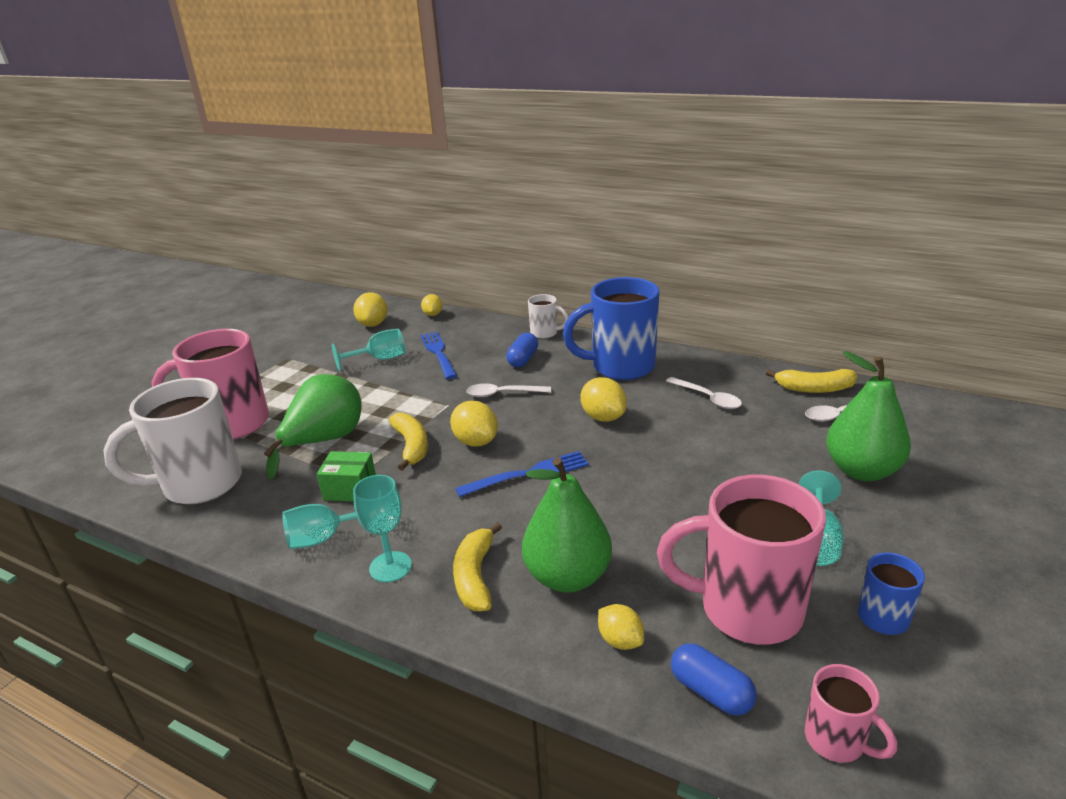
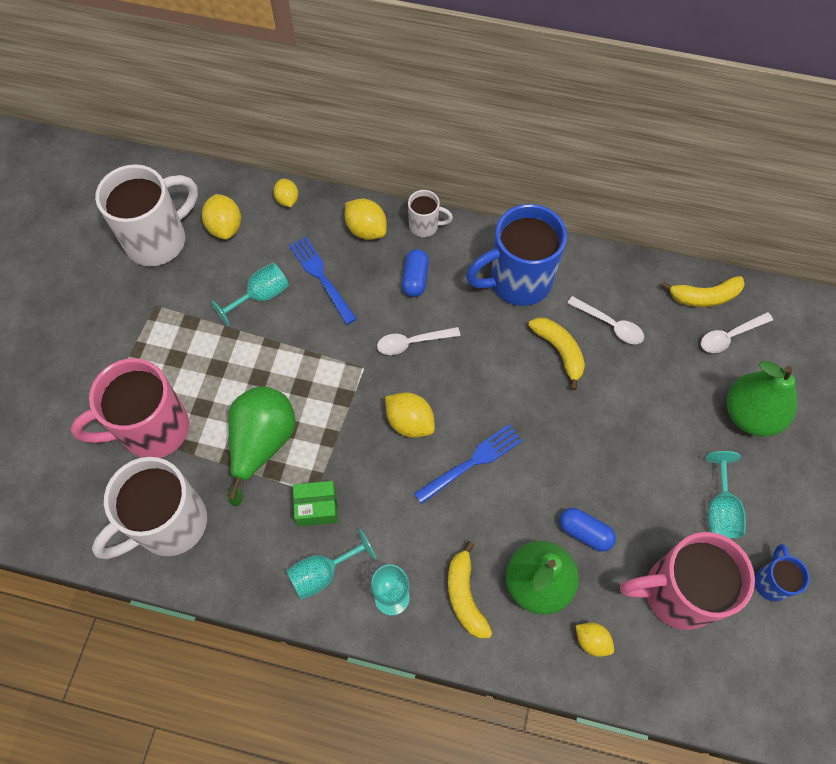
camera: 15 degrees left, 35 degrees up
yellow banana [389,413,428,471] -> yellow banana moved to [528,317,585,390]
yellow lemon [580,377,627,422] -> yellow lemon moved to [345,199,387,240]
blue capsule [671,643,757,716] -> blue capsule moved to [559,508,616,552]
pink mug [805,664,897,763] -> none
none -> white mug [95,164,198,266]

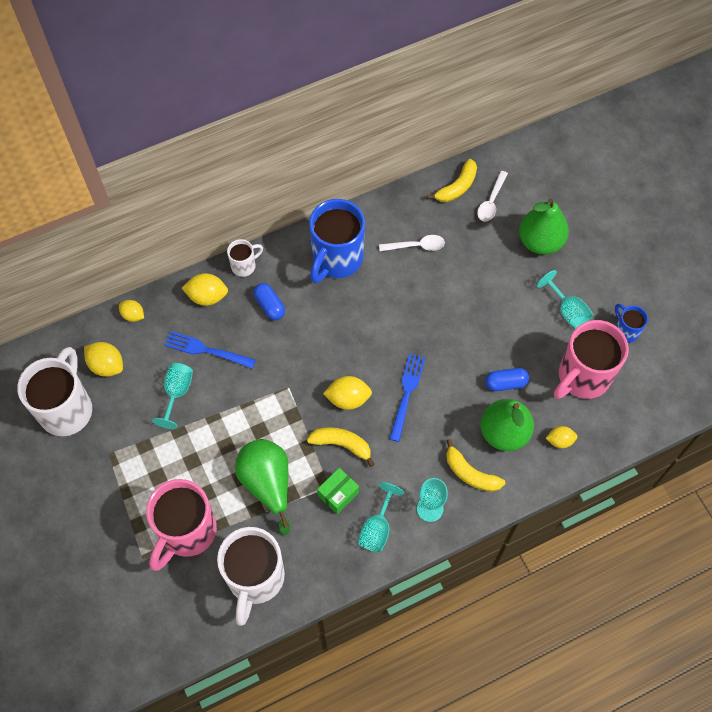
camera: 40 degrees left, 0 degrees up
white spoon [377,327,460,355] -> none
yellow banana [528,317,585,390] -> yellow banana moved to [307,427,375,467]

